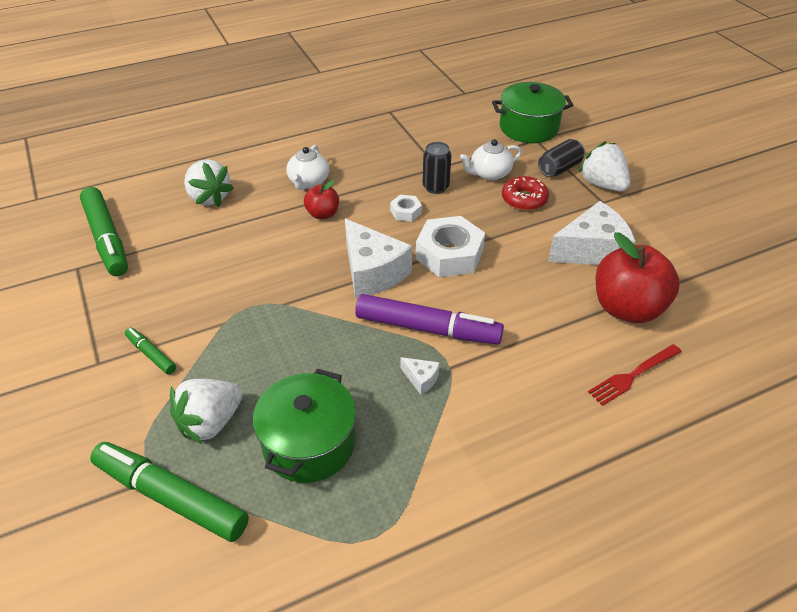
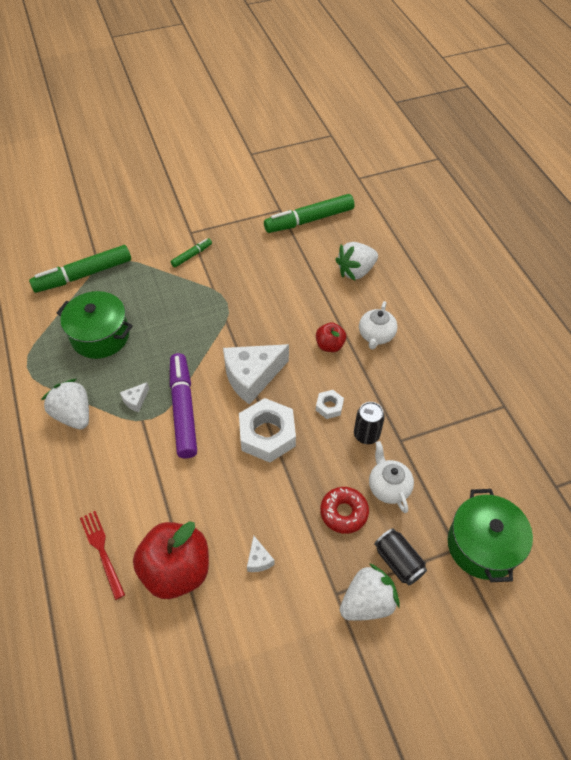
camera: 95 degrees right, 10 degrees up
green marker [90,442,249,542] -> green marker turned 150 degrees counterclockwise [29,245,131,293]
white strawberry [170,379,243,444] -> white strawberry moved to [41,379,89,429]
white teapot [286,144,329,190] -> white teapot turned 90 degrees counterclockwise [359,301,398,349]
purple marker [355,294,504,344] -> purple marker turned 150 degrees clockwise [170,353,197,459]
white cheese [548,201,635,265] -> white cheese [247,536,275,572], size x0.43

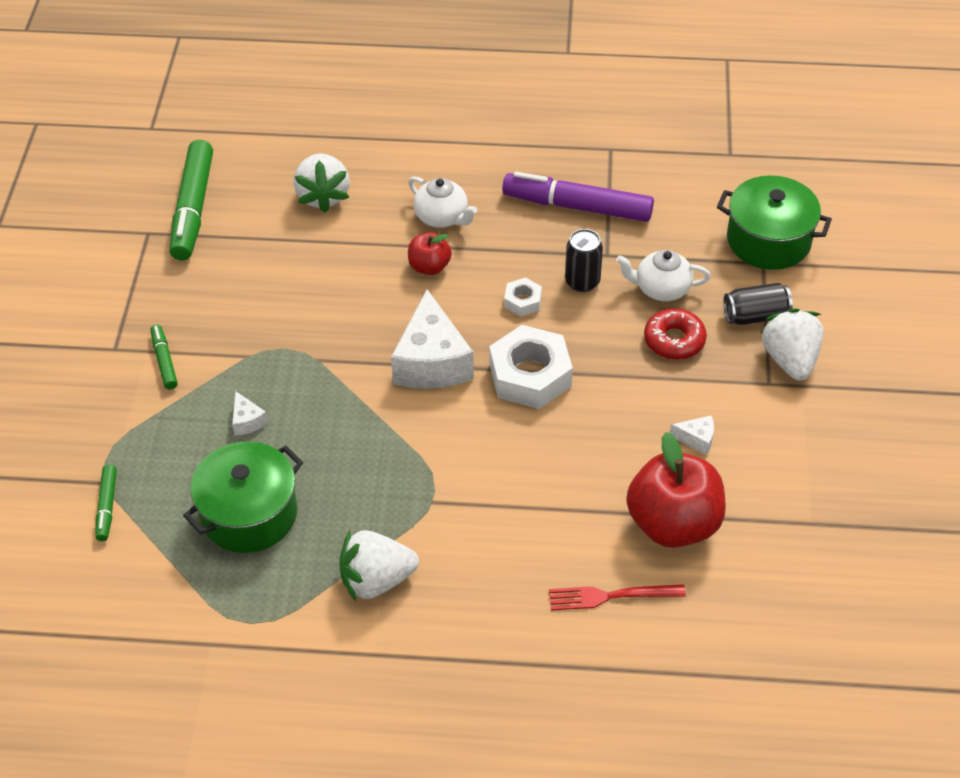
camera: 65 degrees left, 5 degrees down
green marker [29,245,131,293] -> green marker [95,465,117,541], size x0.49
white cheese [120,382,149,412] -> white cheese moved to [232,391,268,436]
purple marker [170,353,197,459] -> purple marker moved to [502,172,654,222]

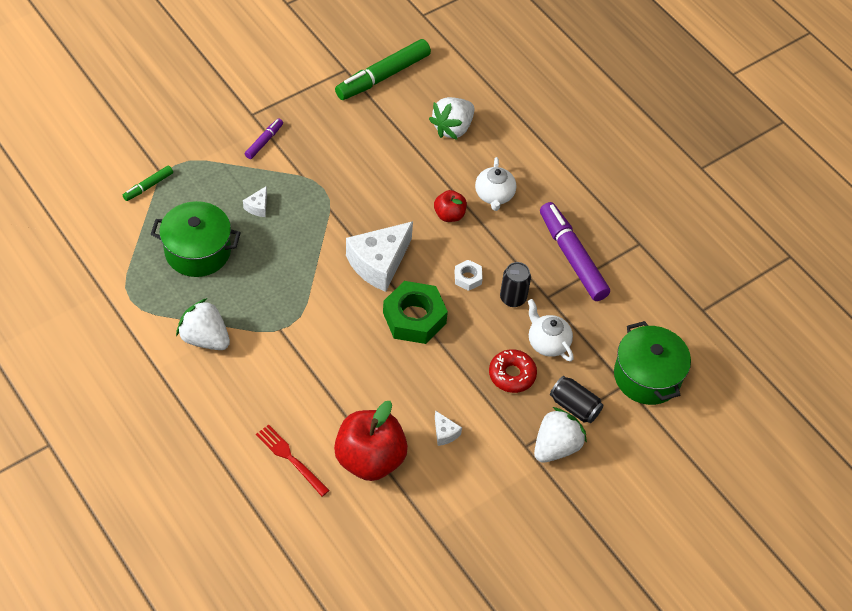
camera: 45 degrees right, 5 degrees up
green marker [151,325,178,390] -> purple marker [245,118,283,159]
white nut [489,325,573,409] -> green nut [383,281,448,344]

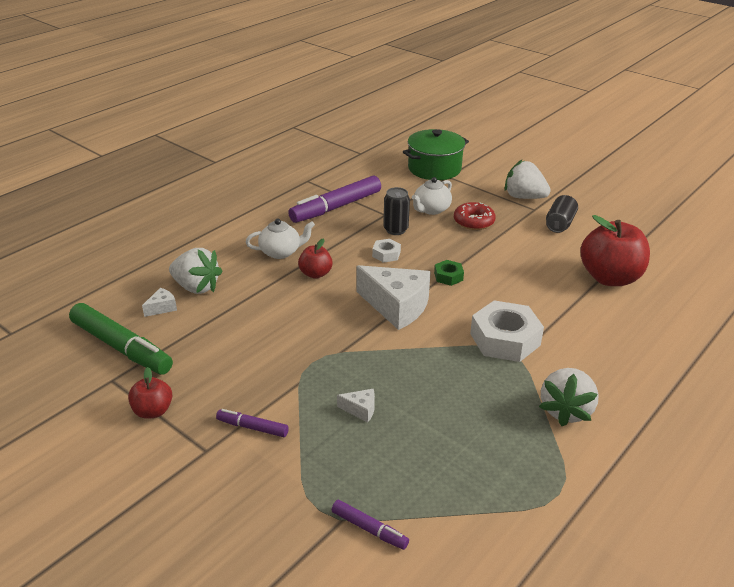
camera: 100 degrees left, 20 degrees down
green marker [123,165,173,201] -> purple marker [332,500,409,550]
green pot [151,201,241,277] -> none
red fork [256,424,330,497] -> none
green nut [383,281,448,344] -> green nut [434,260,464,286], size x0.49
white cheese [435,410,462,446] -> white cheese moved to [142,288,177,317]
black can [550,376,603,423] -> black can moved to [546,195,578,233]
none -> red apple [128,367,172,419]
none -> white nut [470,300,544,362]

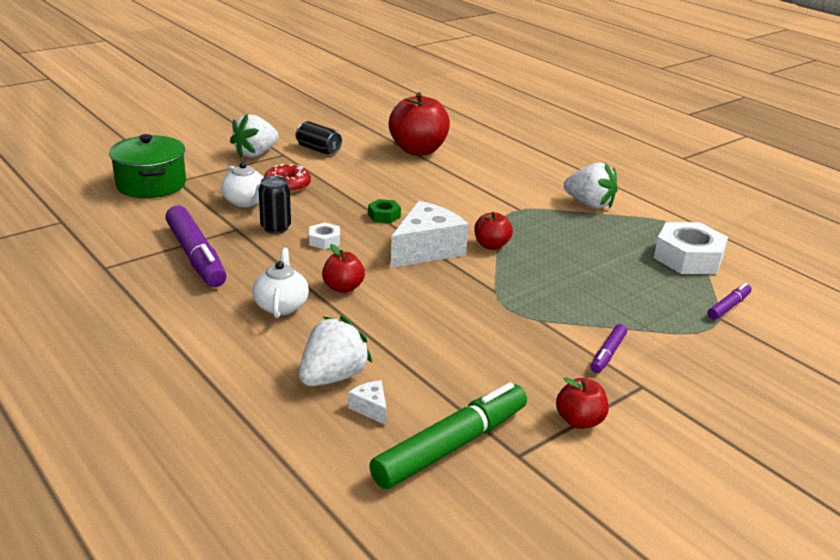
camera: 80 degrees left, 5 degrees down
white cheese [337,389,375,422] -> none
white nut [470,300,544,362] -> white nut moved to [654,222,728,274]
none -> red apple [474,212,513,250]

